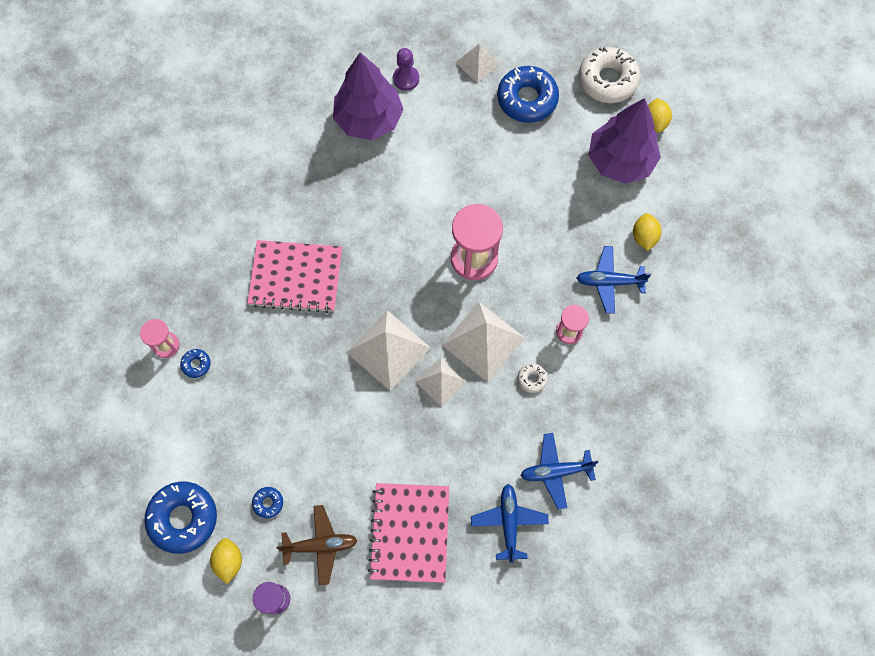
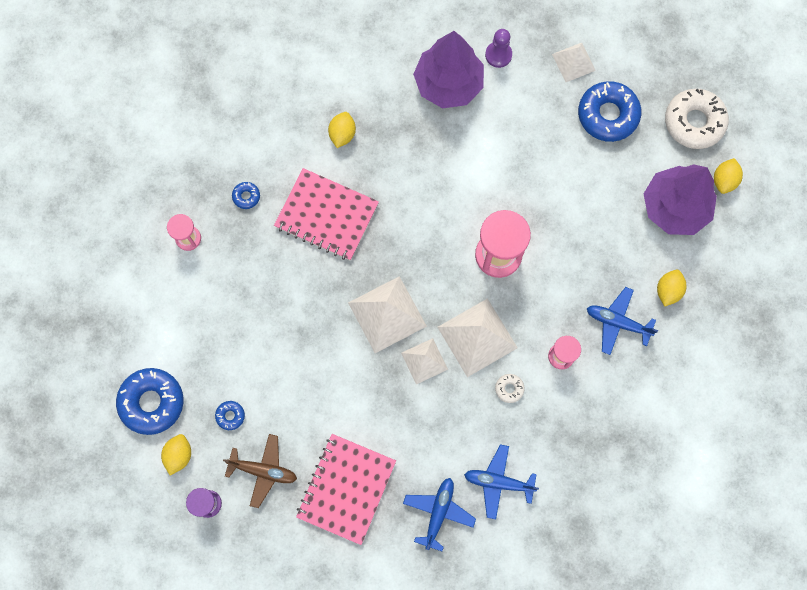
camera: 20 degrees right, 5 degrees up
blue donut [180,349,210,378] -> blue donut moved to [232,182,260,209]
none -> yellow lemon [328,112,356,148]

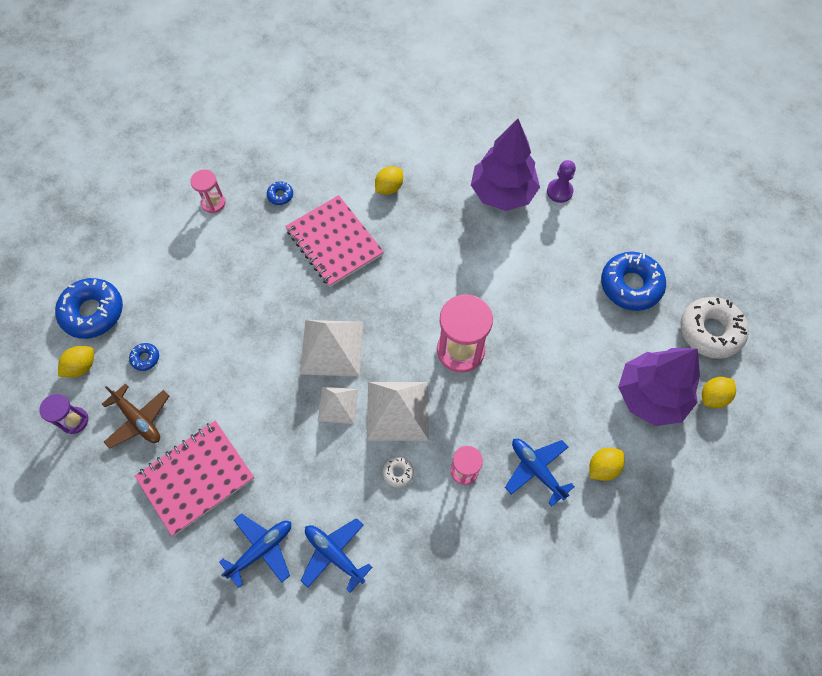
camera: 30 degrees right, 10 degrees down
white pyramid [552,43,596,82] -> none

